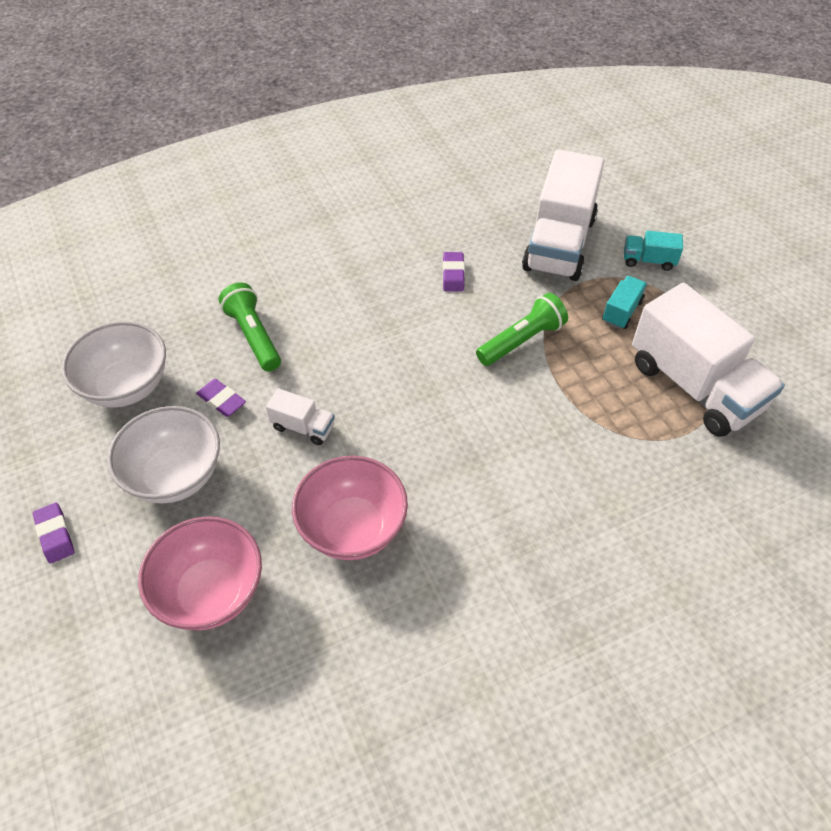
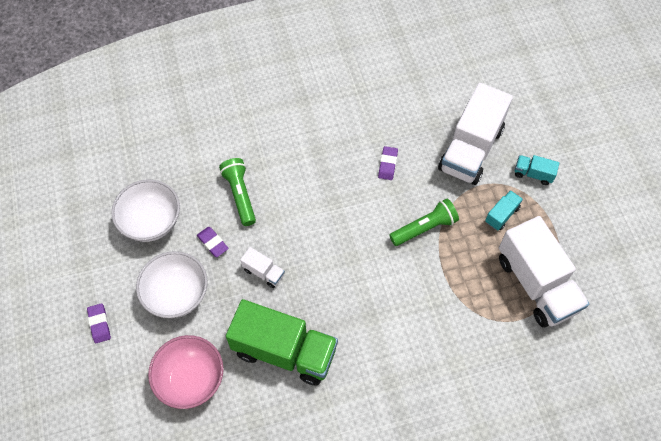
camera: 10 degrees right, 10 degrees up
pink bowl [292,456,408,560] -> green truck [226,299,338,385]

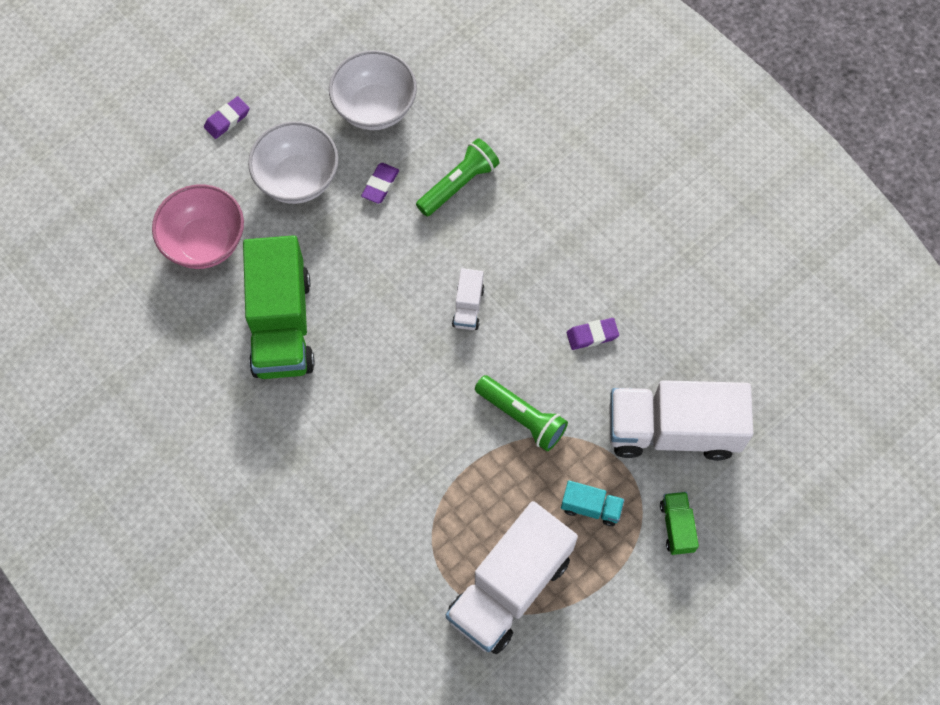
camera: 65 degrees right, 5 degrees up
white truck [240,247,285,288] -> white truck moved to [452,268,485,330]
turquoise truck [515,155,559,185] -> green truck [660,492,699,555]

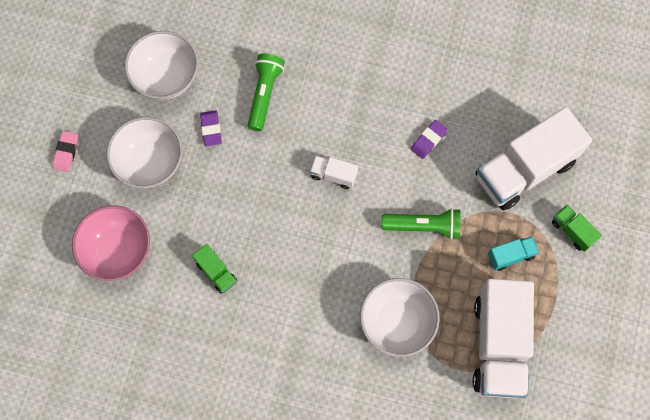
camera: 35 degrees left, 5 degrees up
purple eraser [204,96,250,139] -> pink eraser [53,131,78,172]
green truck [243,235,315,379] -> green truck [192,244,237,294], size x0.44
white truck [452,268,485,330] -> white truck turned 135 degrees clockwise [310,156,358,189]
none -> white bowl [360,278,440,357]

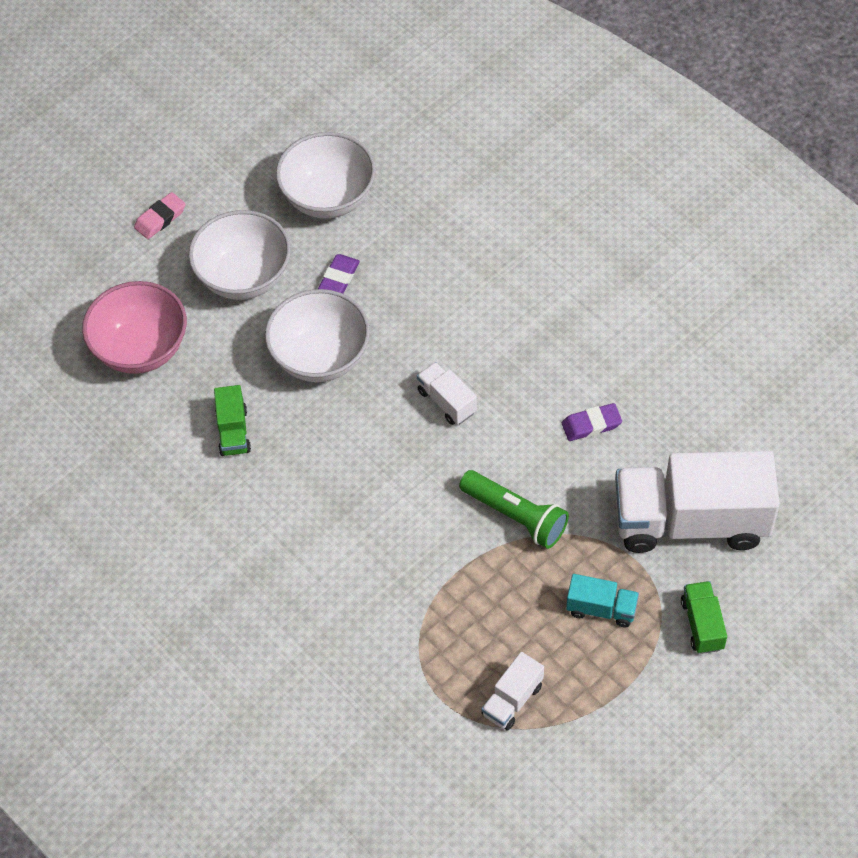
camera: 35 degrees right, 15 degrees down
green flashlight [247,54,285,131] -> none
white bowl [360,278,440,357] -> white bowl moved to [265,289,370,382]
white truck [473,279,534,398] -> white truck [481,652,544,731], size x0.44

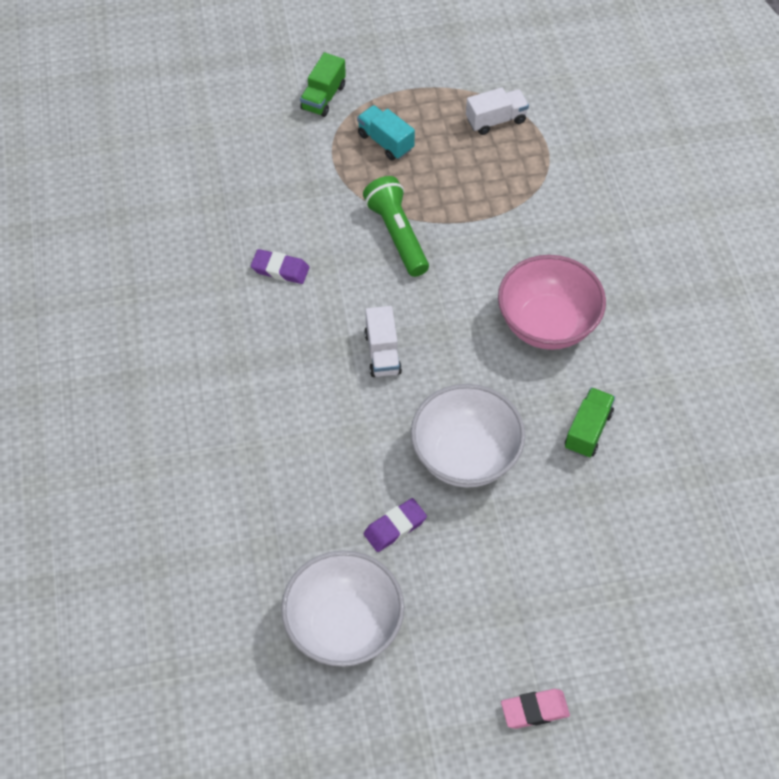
camera: 150 degrees left, 0 degrees up
pink bowl [82,281,187,374] -> pink bowl moved to [498,255,606,350]
white bowl [189,210,291,300] -> none
white truck [615,451,780,553] -> none

